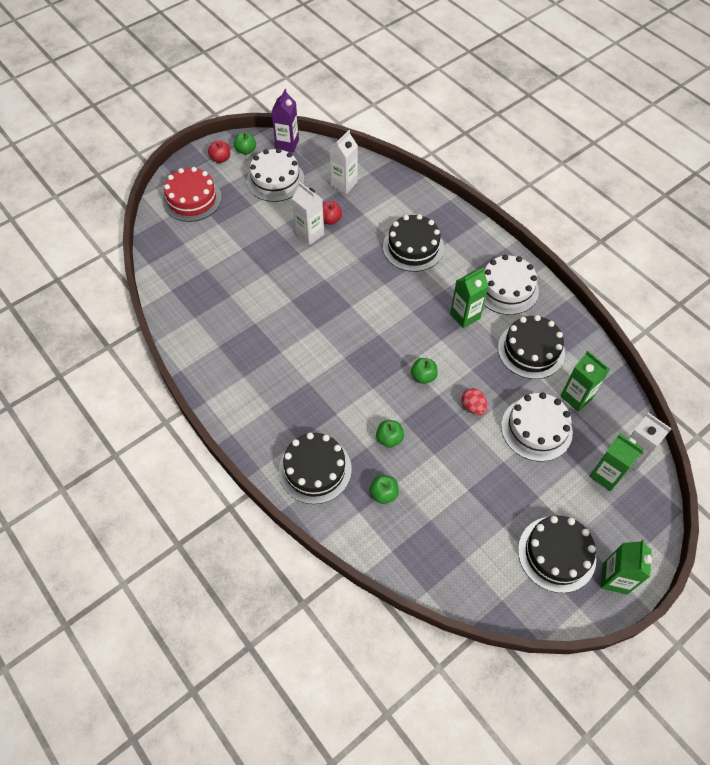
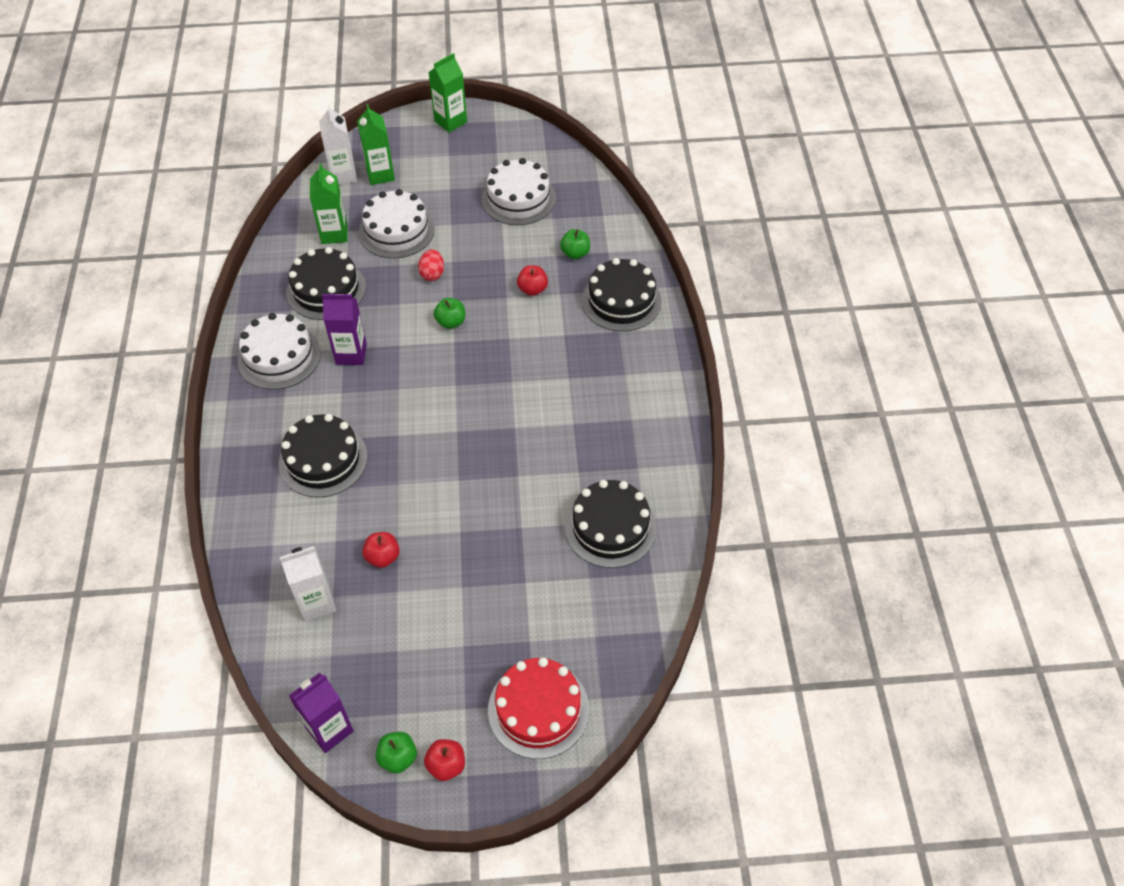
camera: 145 degrees left, 5 degrees down
white cake [247,148,305,202] -> white cake moved to [482,158,556,225]
white carton [292,182,324,245] -> none
green apple [376,420,404,448] -> red apple [517,265,548,296]
green carton [450,267,489,328] -> purple carton [322,294,367,365]
black cake [518,516,596,593] -> black cake moved to [565,480,657,568]

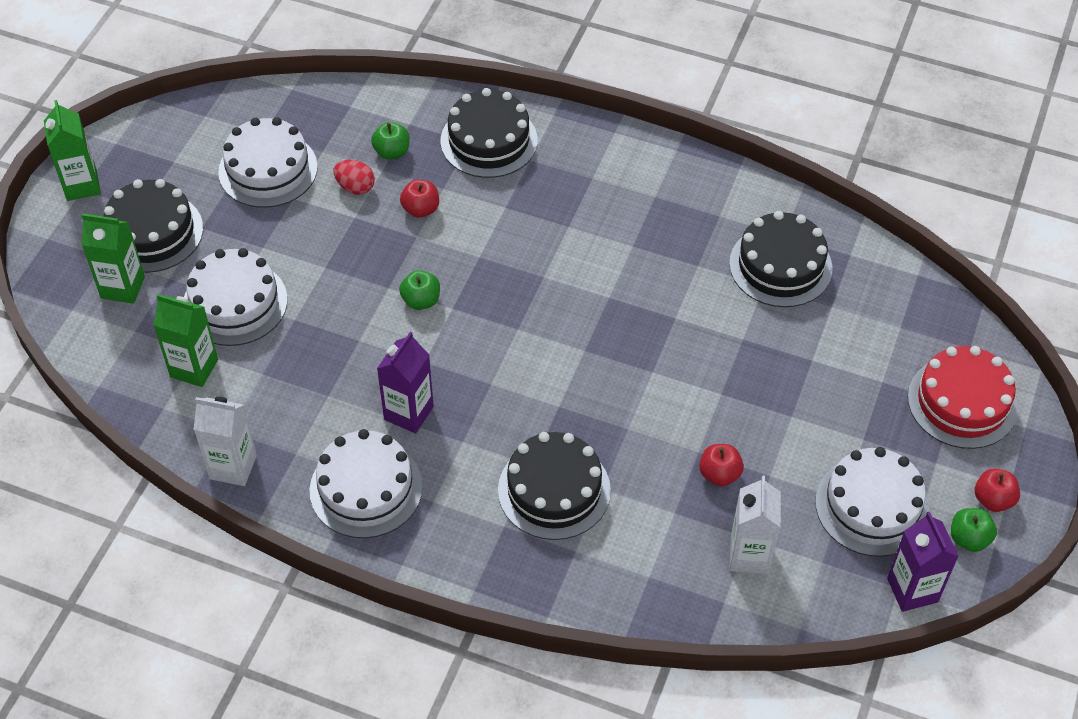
camera: 65 degrees left, 0 degrees up
black cake [286,247,366,320] -> black cake moved to [104,179,203,273]
white carton [319,105,357,185] -> white carton moved to [194,397,257,486]
red egg [418,249,444,281] -> red egg moved to [334,160,375,195]
none -> white cake [815,447,930,557]

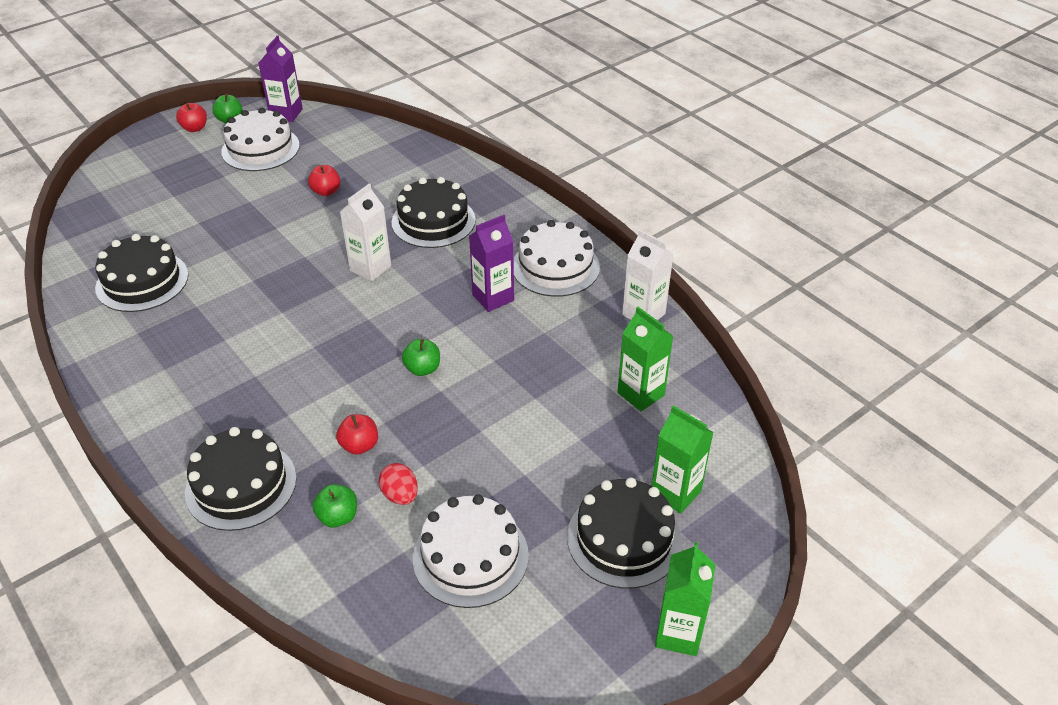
camera: 150 degrees left, 10 degrees down
white cake [184,248,287,346] -> none
white carton [730,476,781,574] -> white carton moved to [340,183,391,281]
red cake [908,346,1018,449] -> none

